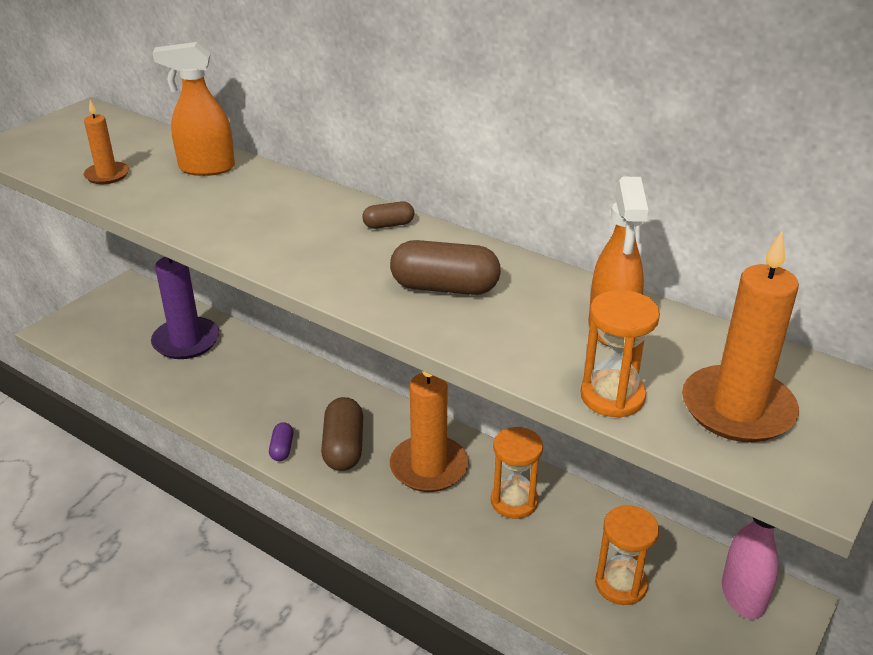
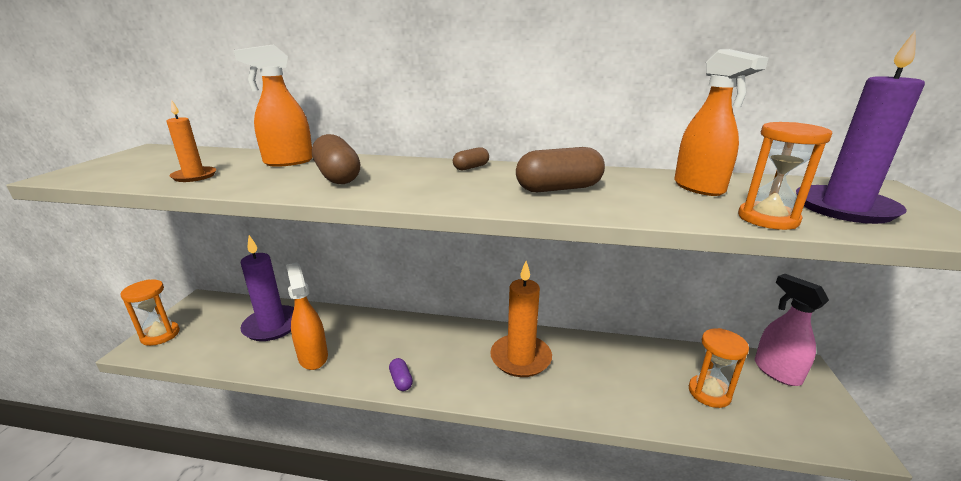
camera: 25 degrees left, 10 degrees down
brown capsule [321,397,363,471] -> brown capsule moved to [312,134,360,184]
orange hourglass [491,427,543,519] -> orange hourglass moved to [121,279,180,346]
orange candle [682,231,799,442] -> purple candle [796,30,925,224]
none -> orange spray bottle [286,263,328,370]

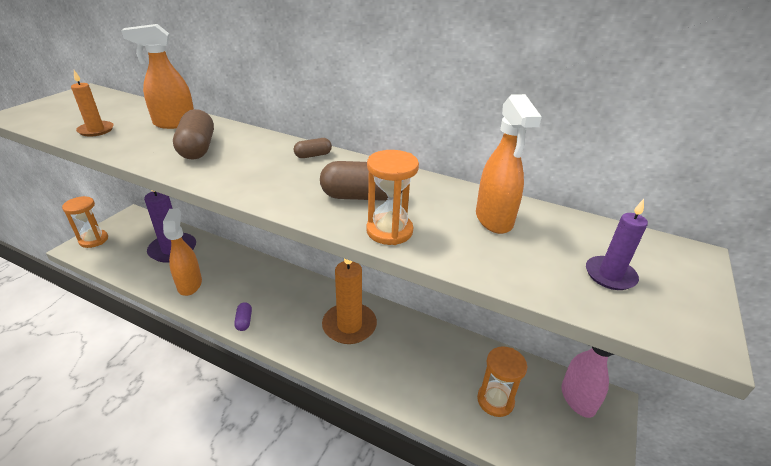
camera: 15 degrees right, 10 degrees up
orange hourglass [738,122,832,230] -> orange hourglass moved to [366,150,419,245]
purple candle [796,30,925,224] -> purple candle [586,199,648,290], size x0.56

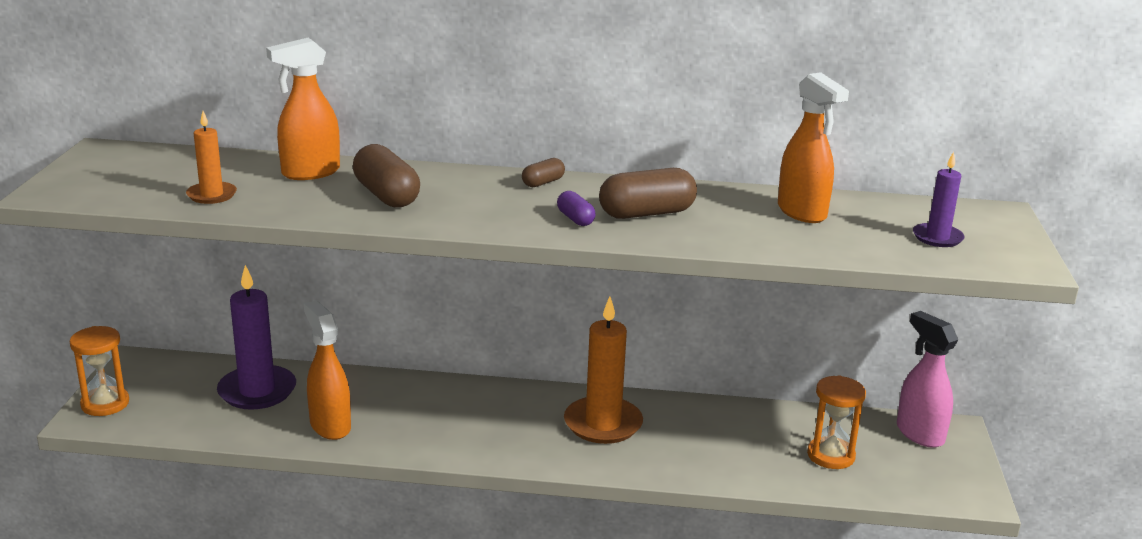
camera: 20 degrees left, 10 degrees down
purple capsule [234,302,252,331] -> purple capsule moved to [557,191,596,226]
orange hourglass [366,150,419,245] -> none

